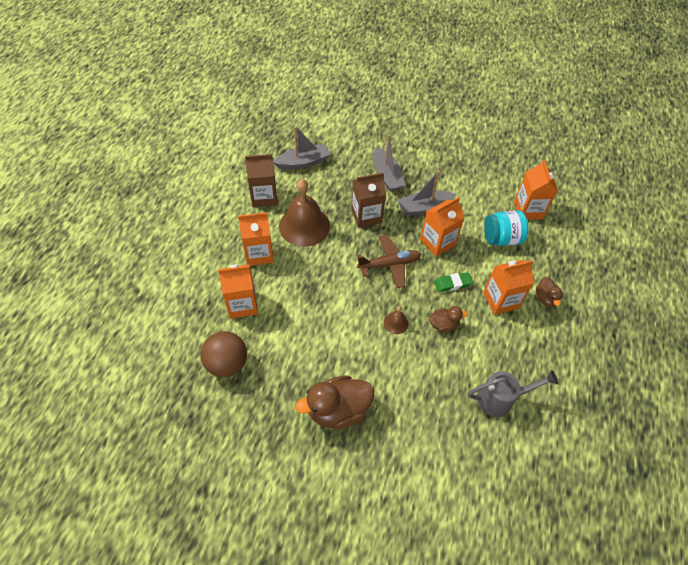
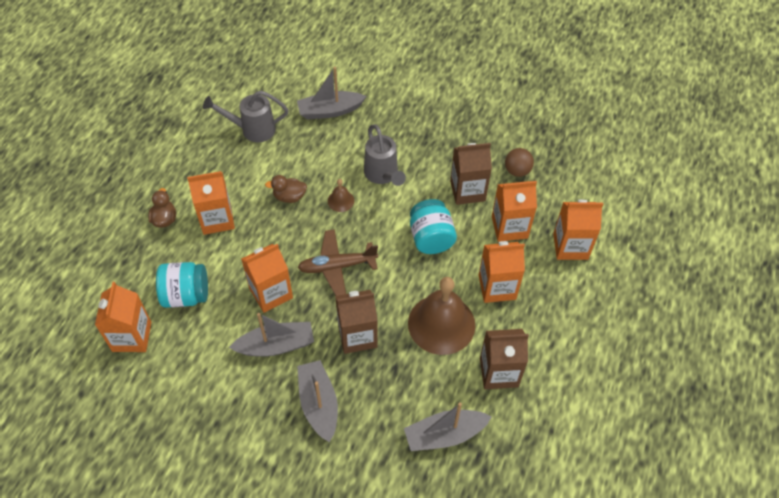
camera: 175 degrees left, 0 degrees up
brown ball [201,331,247,377] -> brown ball [505,148,534,177], size x0.64
brown duck [295,375,374,429] -> none
green eraser [434,272,473,292] -> none
none -> grey boat [297,67,367,120]
none -> grey watering can [364,124,406,186]
none -> turquoise jar [410,199,457,254]
none -> brown carton [450,143,492,205]
none -> orange carton [553,200,603,260]

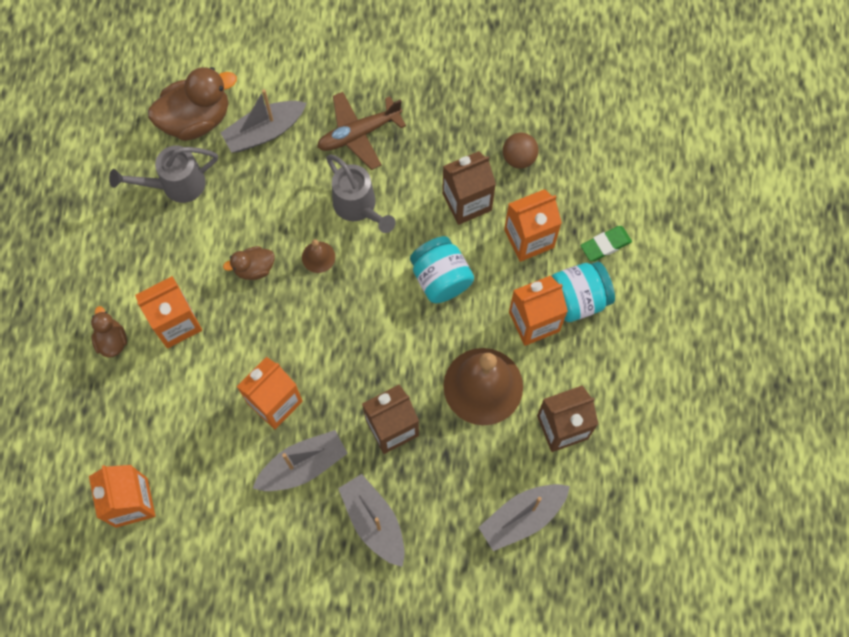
camera: 15 degrees left, 15 degrees up
turquoise jar [156,262,208,308] -> turquoise jar moved to [552,261,615,322]
brown plane [298,229,378,296] -> brown plane moved to [317,92,406,170]
orange carton [553,200,603,260] -> green eraser [581,226,632,261]
none -> brown duck [148,67,237,141]

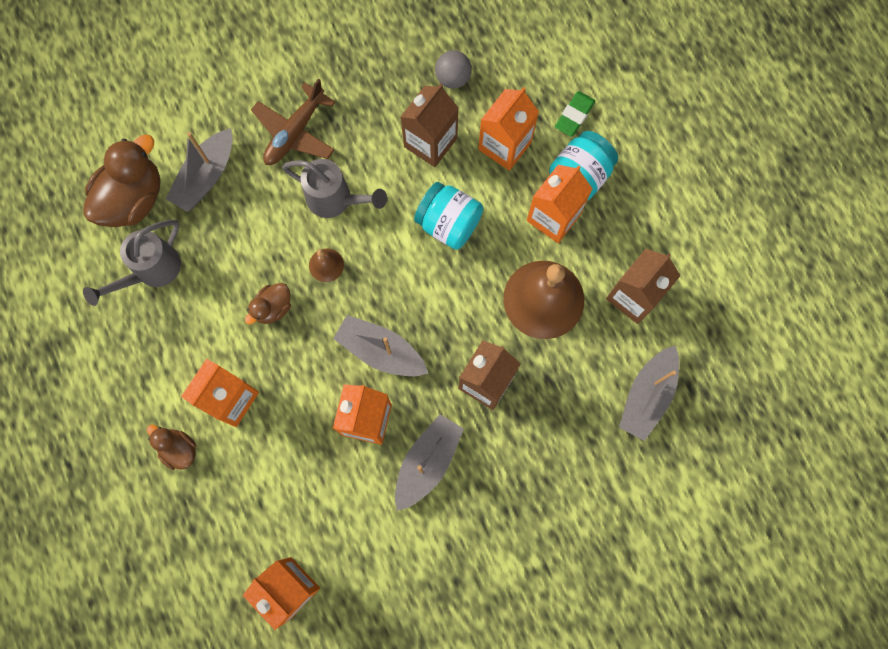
camera: 30 degrees left, 5 degrees up
grey boat [338,474,405,567] -> grey boat moved to [333,315,428,376]
brown ball [503,133,538,169] -> grey ball [435,50,472,89]

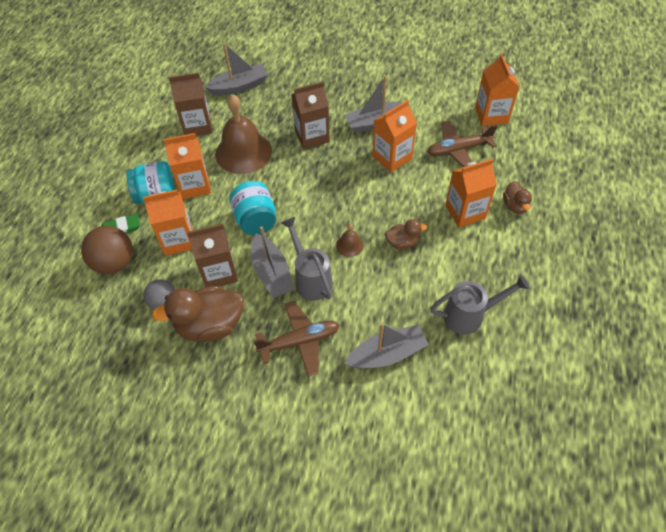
camera: 140 degrees left, 20 degrees down
brown duck [83,134,160,227] -> brown duck moved to [152,286,244,342]
grey boat [333,315,428,376] -> grey boat moved to [251,227,294,298]
none -> brown ball [81,226,133,274]
none -> brown plane [427,120,497,167]

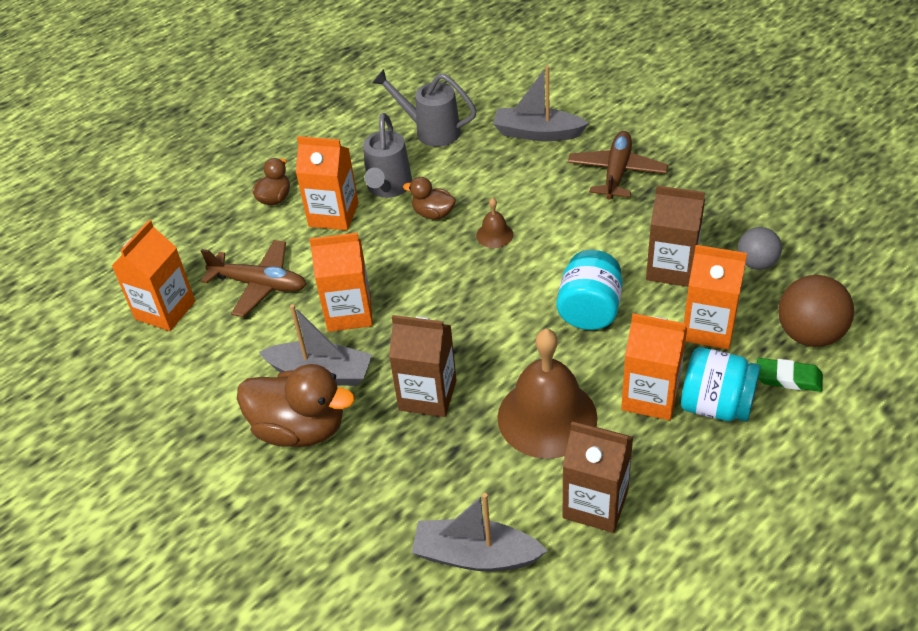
camera: 145 degrees left, 10 degrees down
brown duck [152,286,244,342] -> brown duck moved to [237,364,355,447]
grey boat [251,227,294,298] -> none
brown plane [253,301,340,377] -> brown plane turned 90 degrees clockwise [568,131,668,200]
grey watering can [281,217,333,301] -> grey watering can moved to [363,113,412,198]

